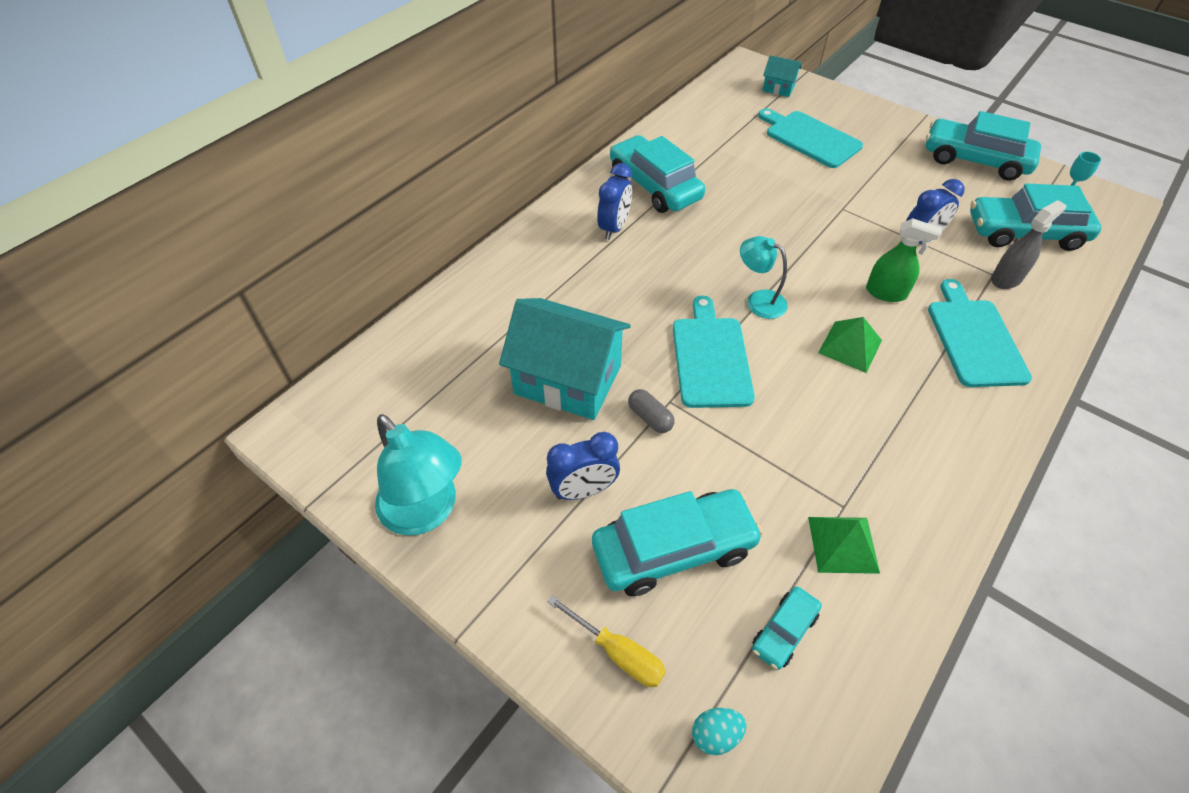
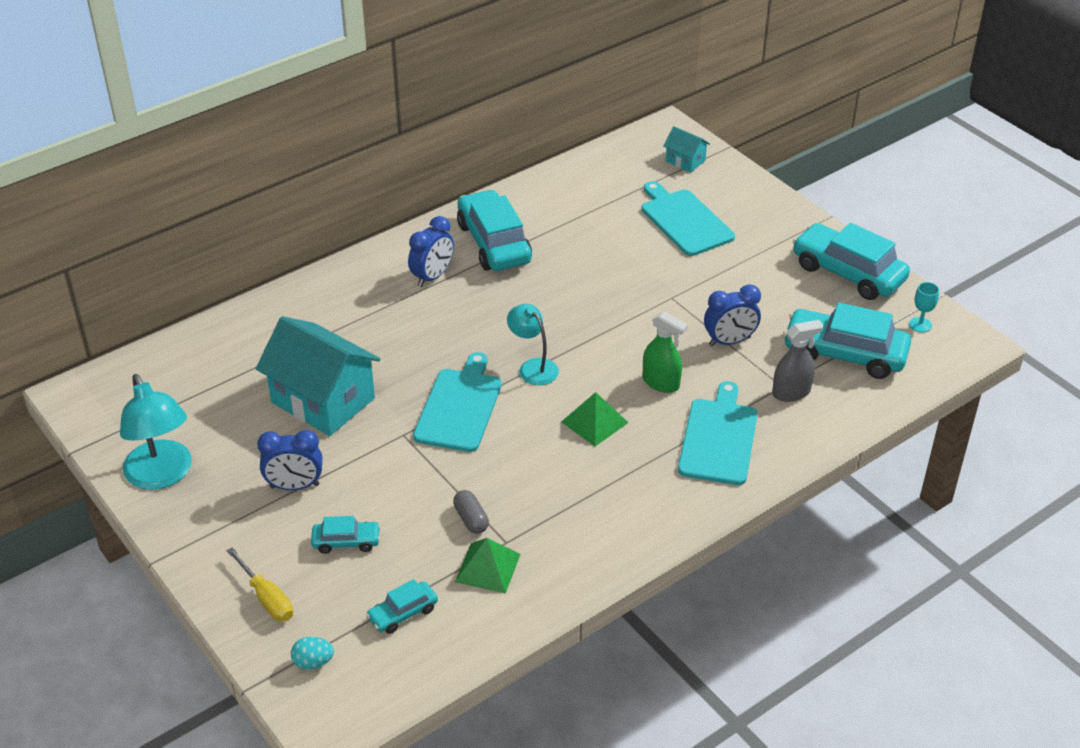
camera: 15 degrees right, 10 degrees down
turquoise car [592,489,763,596] -> turquoise car [311,516,381,554], size x0.49
grey capsule [628,389,674,433] -> grey capsule moved to [453,490,489,534]

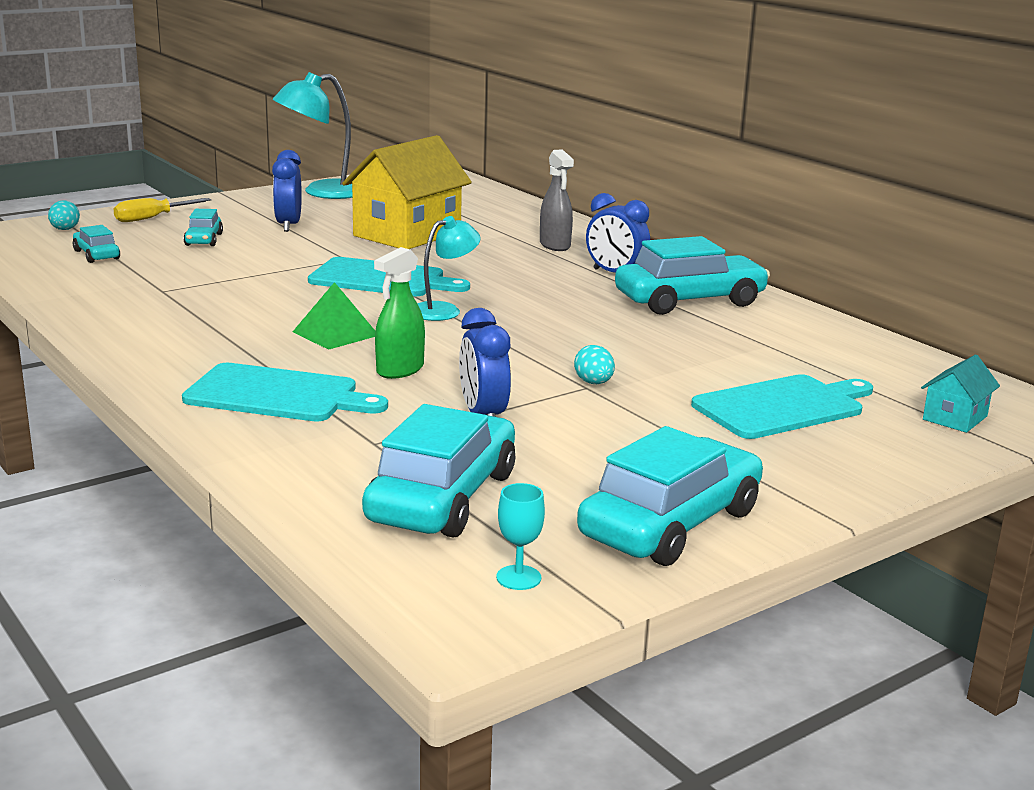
camera: 90 degrees right, 20 degrees down
turquoise house [256,316,380,436] -> yellow house [342,135,472,249]
grey capsule [453,490,489,534] -> none
green pyramid [455,538,521,594] -> none
grey spray bottle [772,320,823,402] -> grey spray bottle moved to [540,149,574,251]
none -> turquoise egg [574,345,615,384]

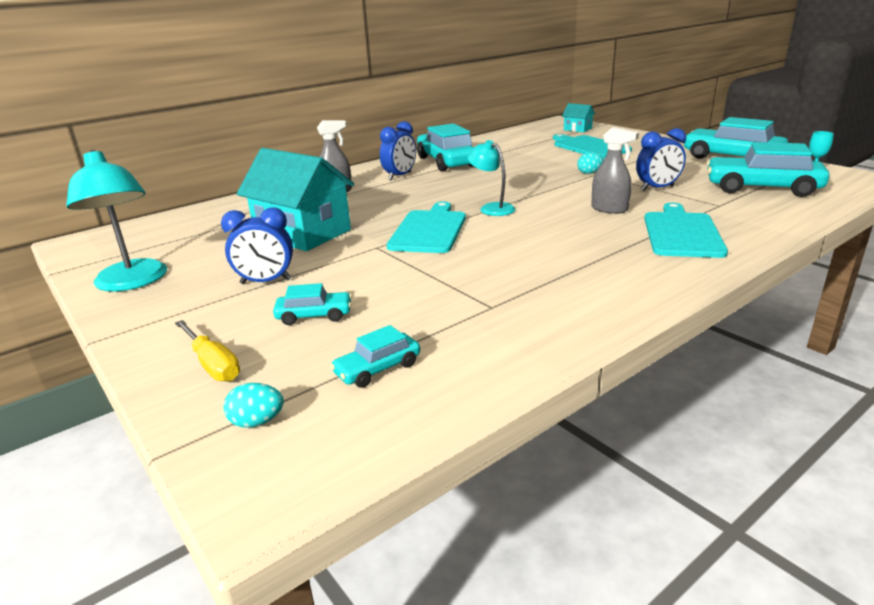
camera: 90 degrees left, 5 degrees up
green pyramid [293,282,375,350] -> none
yellow house [342,135,472,249] -> turquoise house [237,148,354,251]
green spray bottle [374,247,425,379] -> grey spray bottle [591,127,639,214]

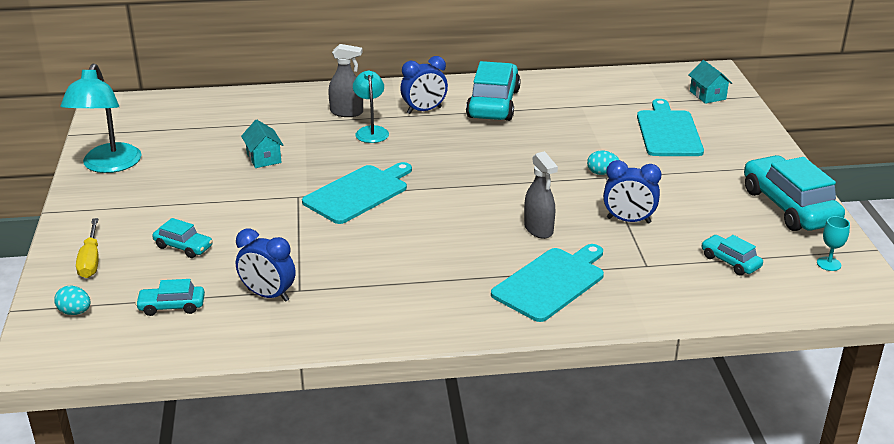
camera: 30 degrees right, 5 degrees up
blue clock [221,208,293,284] -> blue clock moved to [236,229,296,302]
turquoise house [237,148,354,251] -> turquoise house [241,119,284,168], size x0.46
turquoise lamp [468,140,515,216] -> turquoise lamp moved to [353,71,389,143]
turquoise car [706,142,830,197] -> turquoise car [701,235,763,276], size x0.49

